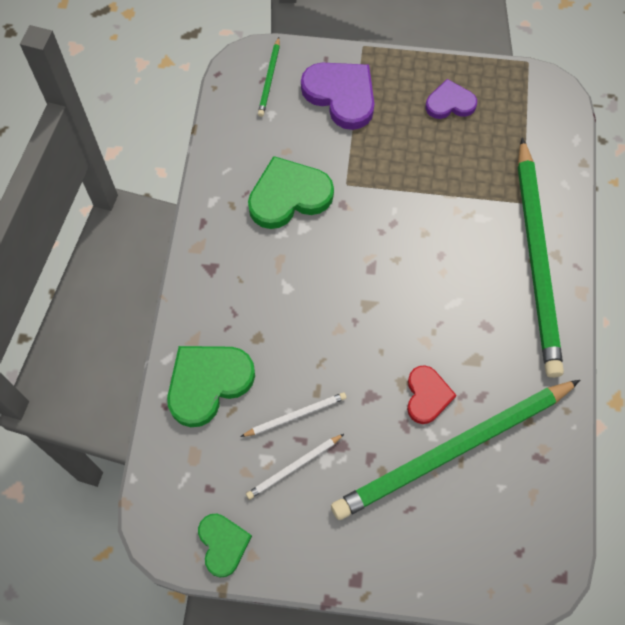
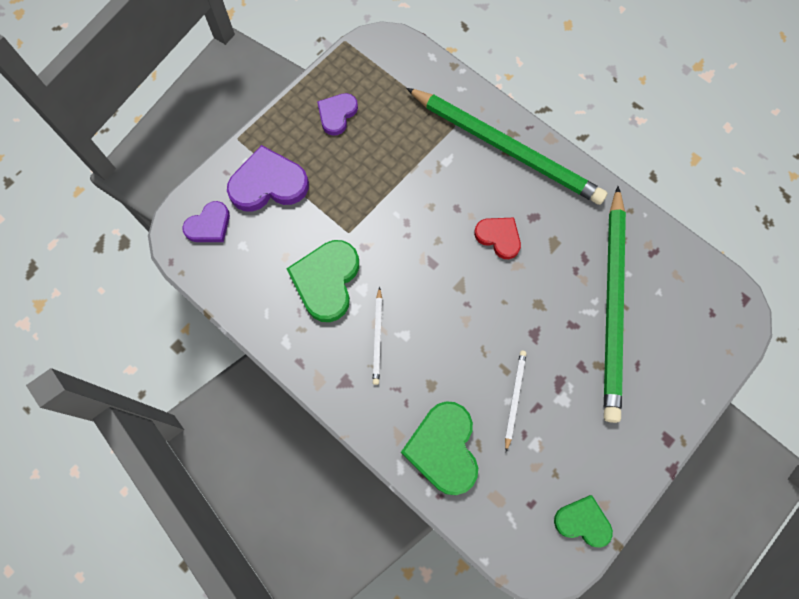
camera: 55 degrees left, 5 degrees up
white pencil [246,434,344,499] -> white pencil moved to [373,287,382,385]
green pencil [258,37,280,117] -> purple heart [182,201,230,242]
red heart [407,365,456,424] -> red heart moved to [474,218,521,259]

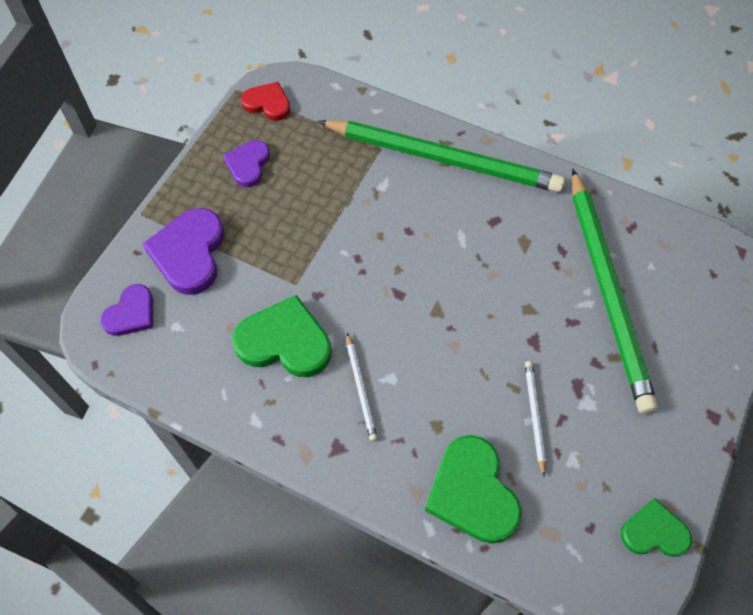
camera: 15 degrees left, 10 degrees down
purple heart [227,145,309,212] -> purple heart turned 60 degrees counterclockwise [143,208,224,295]
green heart [287,240,359,322] -> green heart turned 105 degrees clockwise [232,295,331,377]
red heart [474,218,521,259] -> red heart moved to [241,82,290,121]

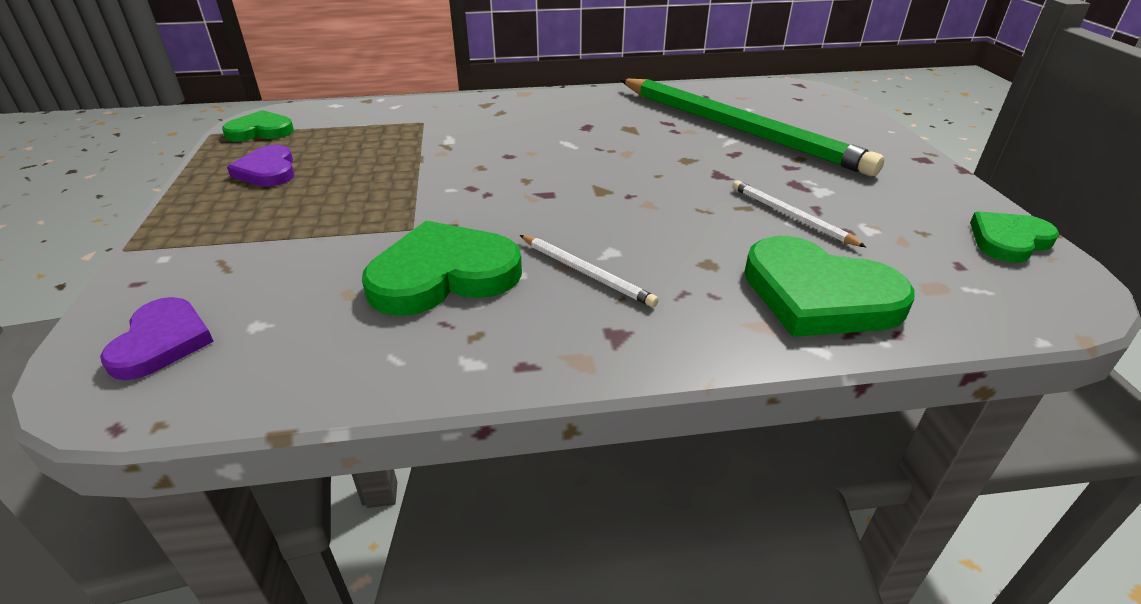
camera: 35 degrees left, 25 degrees down
purple heart [143,208,224,295] -> none
red heart [241,82,290,121] -> green heart [222,110,294,141]
green pencil [318,120,565,192] -> none

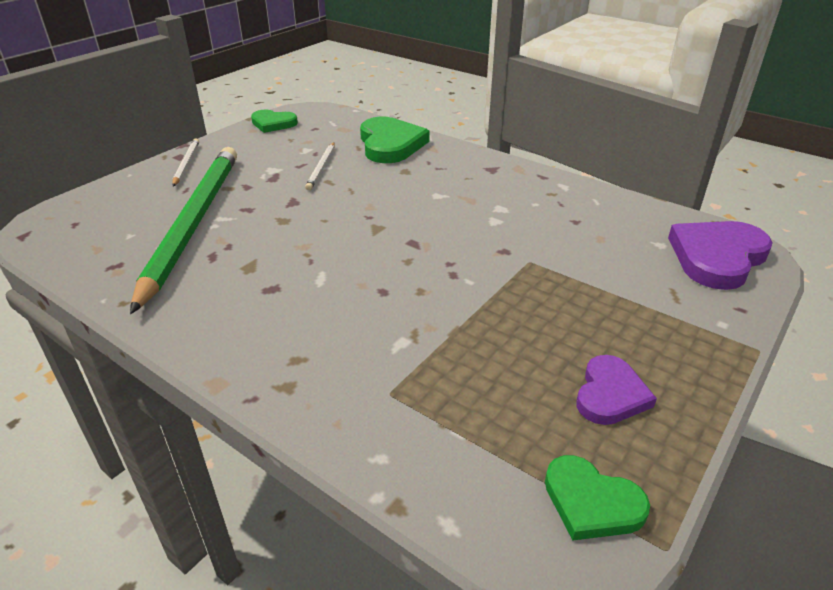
camera: 135 degrees left, 0 degrees up
purple heart [100,297,214,380] -> purple heart [668,221,773,290], size x1.64
green heart [362,221,522,316] -> none
white pencil [520,235,659,307] -> white pencil moved to [172,139,199,186]

